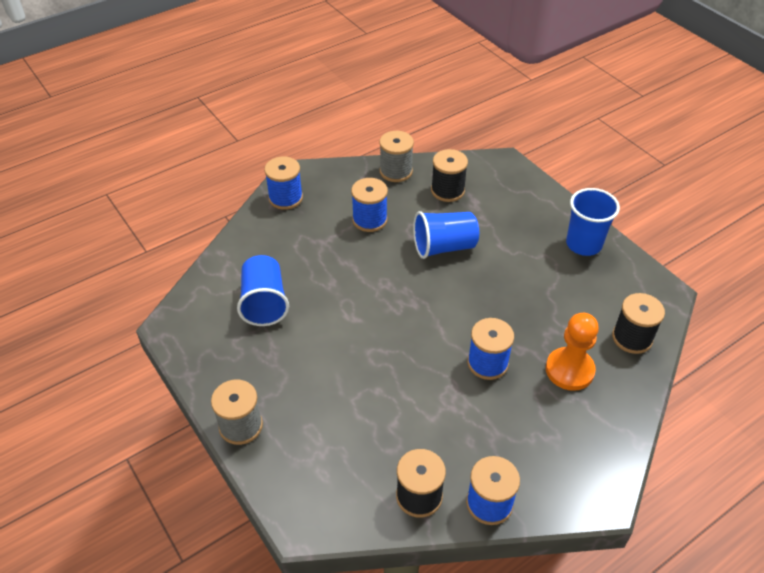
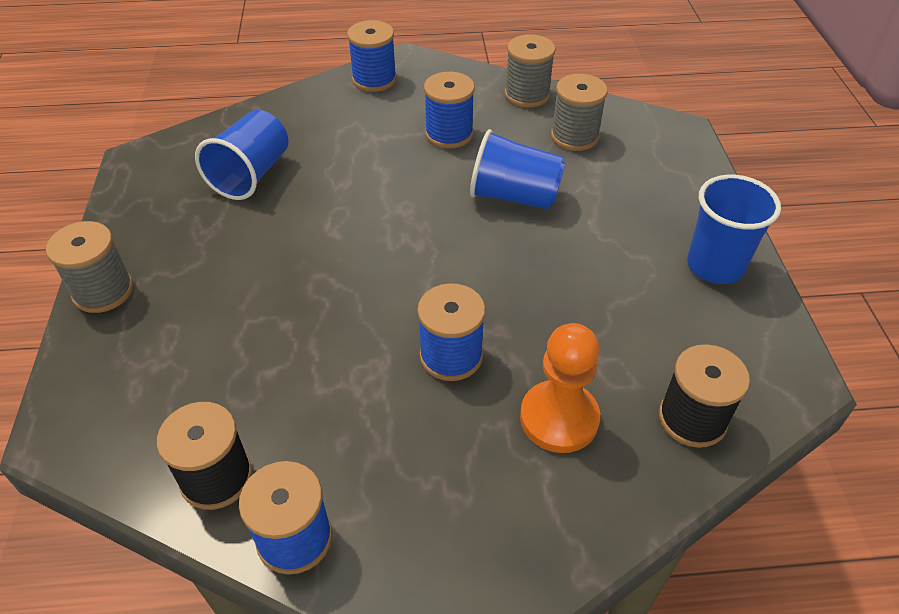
camera: 30 degrees right, 0 degrees up
black spool [431,149,468,202] -> grey spool [551,74,608,151]

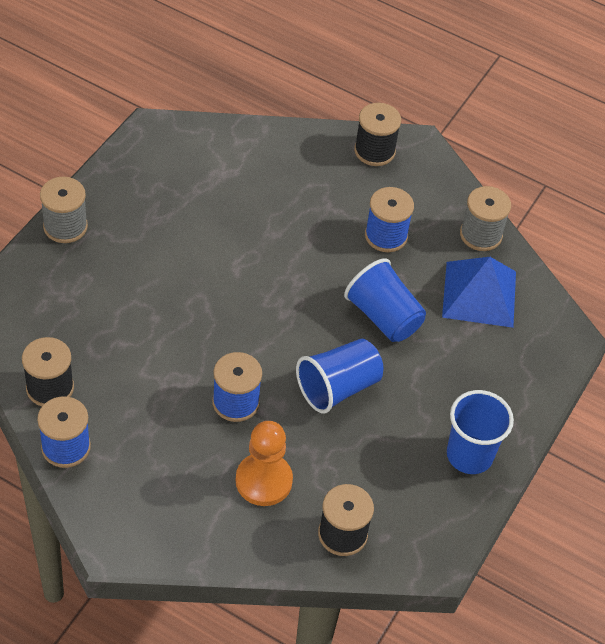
camera: 30 degrees right, 5 degrees up
blue cup [195,110,288,200] -> blue cup moved to [296,339,383,413]
blue spool [347,20,397,92] -> black spool [354,103,401,166]
grey spool [551,74,608,151] -> blue pyramid [442,257,516,328]

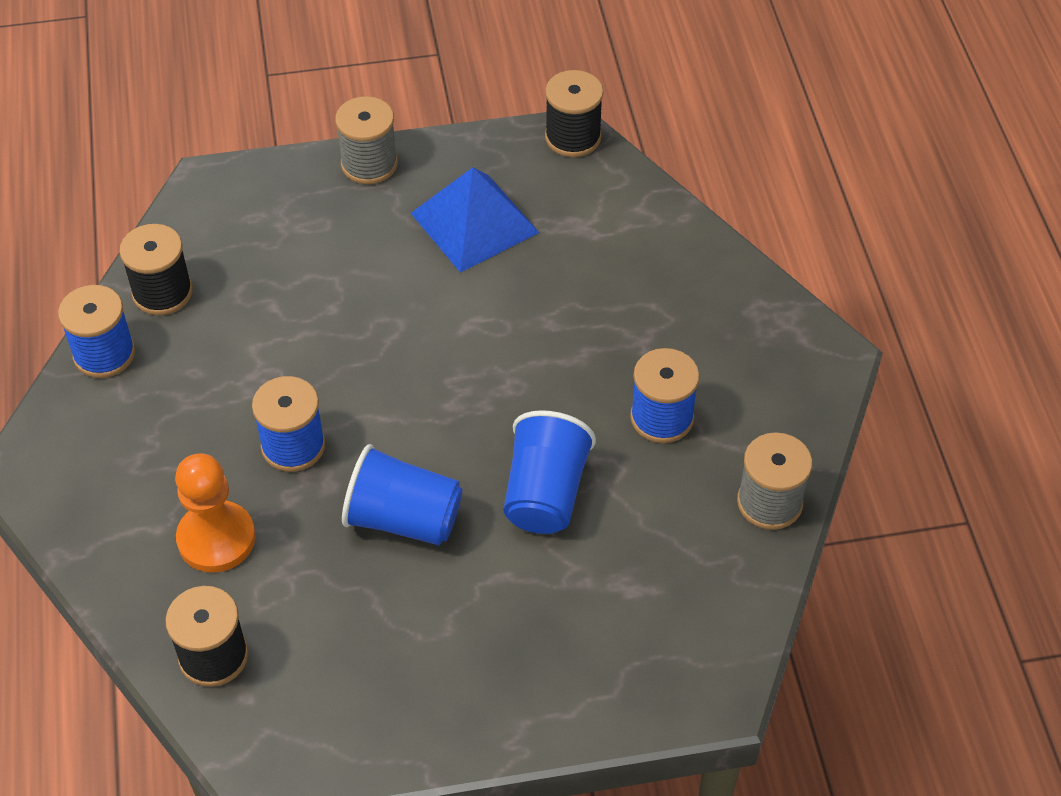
camera: 55 degrees right, 0 degrees up
black spool [354,103,401,166] -> black spool moved to [545,70,603,157]
blue pyramid [442,257,516,328] -> blue pyramid moved to [411,167,540,273]
blue cup [447,390,514,474] -> none

